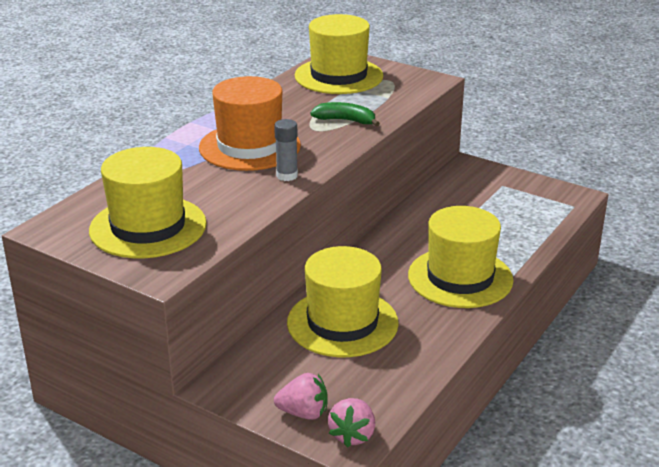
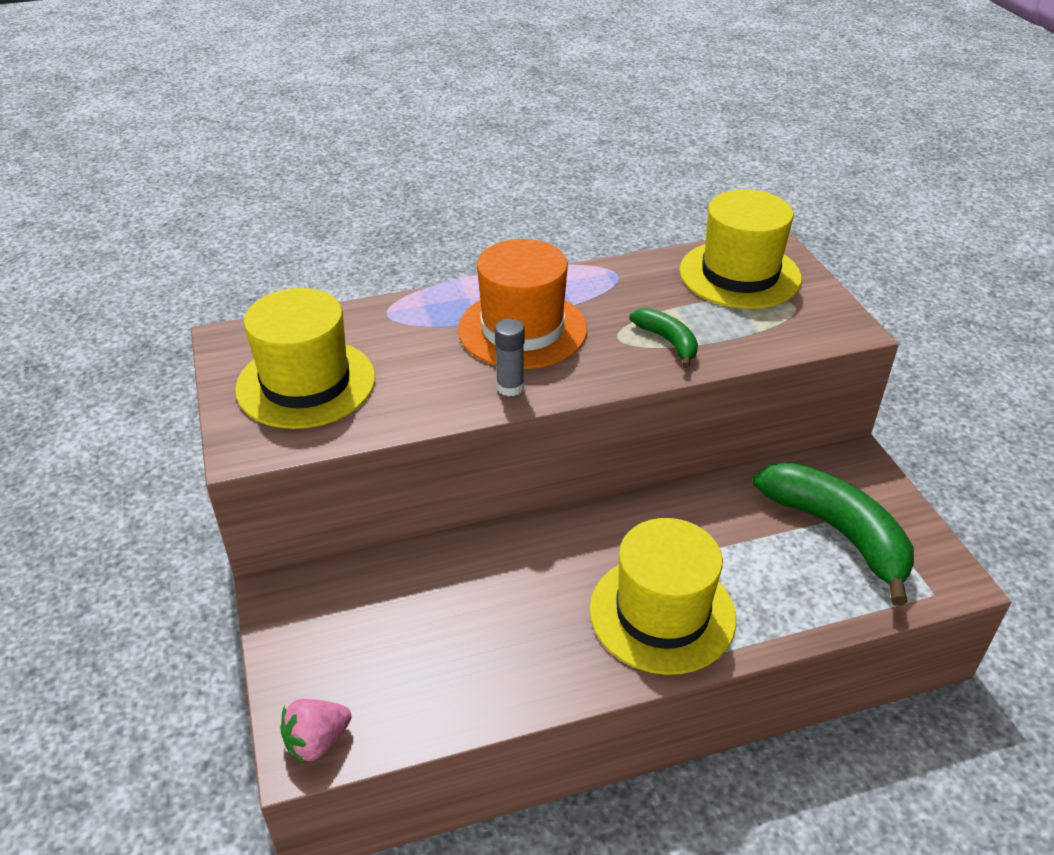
camera: 40 degrees right, 10 degrees up
pink strawberry [274,373,328,420] -> none
yellow hat [287,246,399,357] -> none
none -> green banana [753,462,914,606]

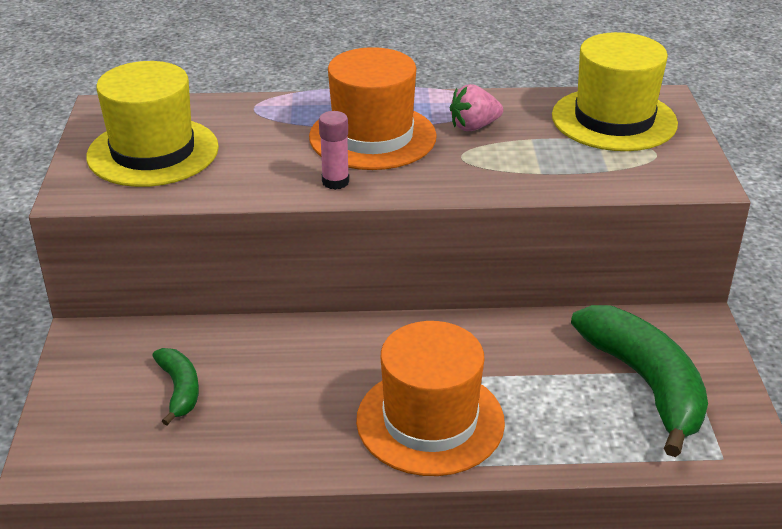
camera: 15 degrees right, 5 degrees down
pink strawberry [280,699,351,764] -> pink strawberry moved to [450,84,503,131]
grey glue stick [494,318,525,396] -> pink glue stick [319,111,349,190]
yellow hat [590,518,736,675] -> orange hat [356,321,505,476]
green banana [629,308,698,368] -> green banana moved to [152,348,199,426]

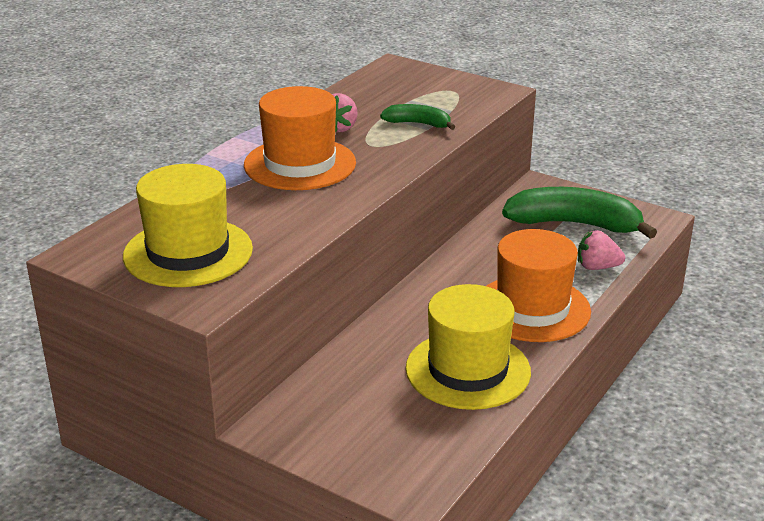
camera: 55 degrees left, 5 degrees down
green banana [152,348,199,426] -> green banana moved to [380,104,455,130]
pink glue stick [319,111,349,190] -> none
yellow hat [552,32,678,151] -> yellow hat moved to [406,284,531,410]
none -> pink strawberry [578,230,625,270]

